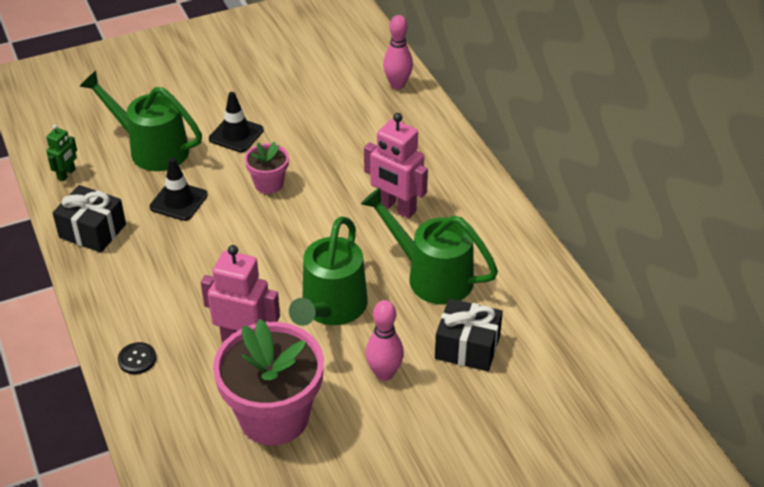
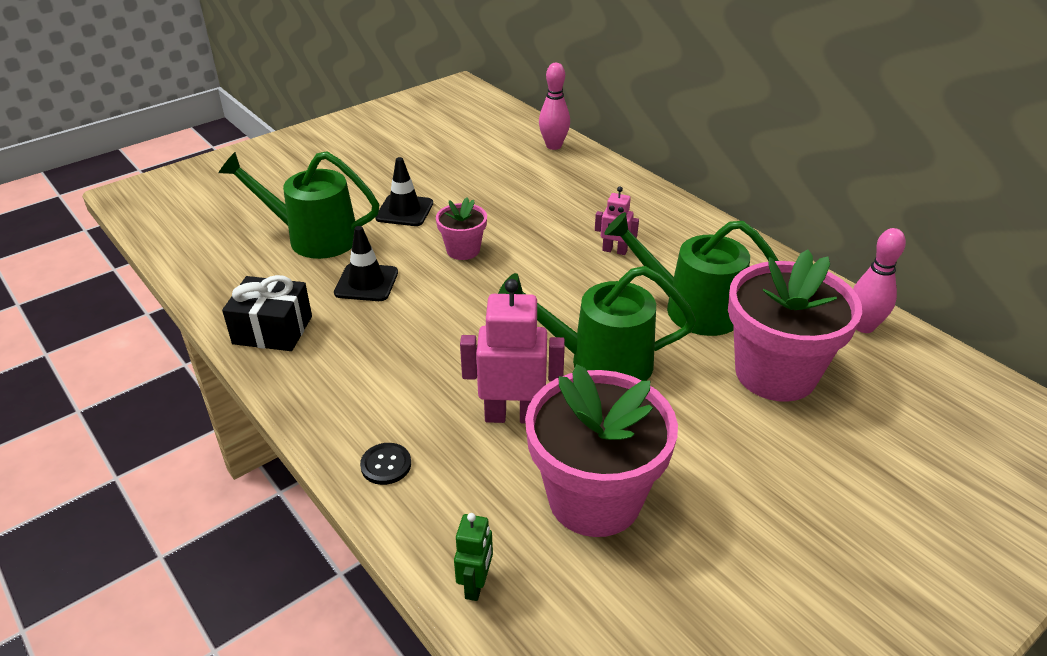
camera: 15 degrees left, 5 degrees down
green robot [46,125,77,181] -> green robot moved to [454,513,493,601]
green watering can [289,216,368,326] -> green watering can turned 90 degrees clockwise [498,266,696,381]
pink robot [364,113,428,219] -> pink robot [595,186,639,255], size x0.55
pink bowling pin [366,300,404,381] -> pink bowling pin moved to [853,228,906,333]
black gift [435,298,503,371] -> pink flower pot [728,249,862,402]

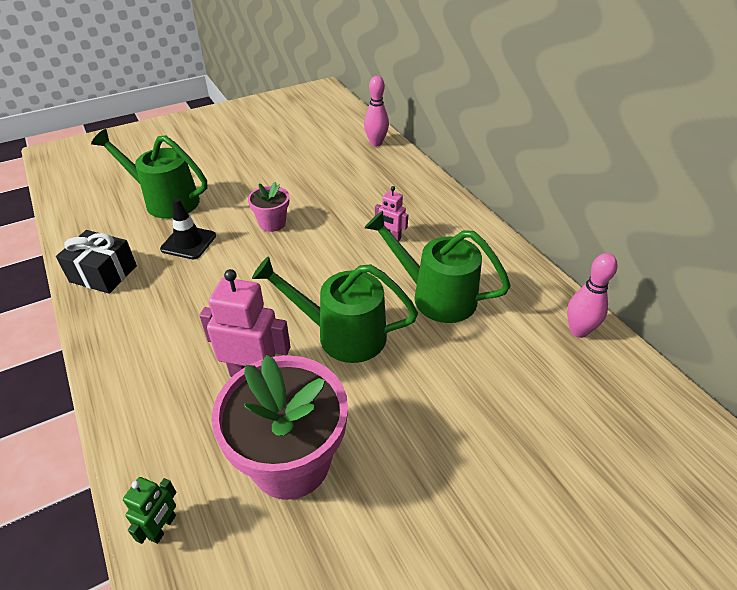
camera: 10 degrees right, 5 degrees up
black button [360,443,411,485] -> none
black traffic cone [375,157,433,226] -> none
pink flower pot [728,249,862,402] -> none

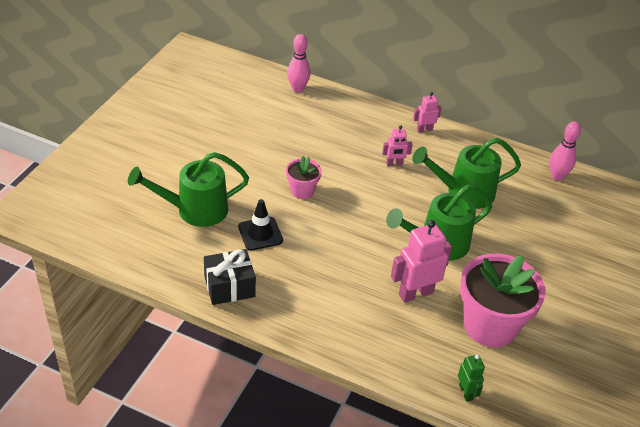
camera: 40 degrees left, 0 degrees up
none -> pink robot [413,92,441,133]

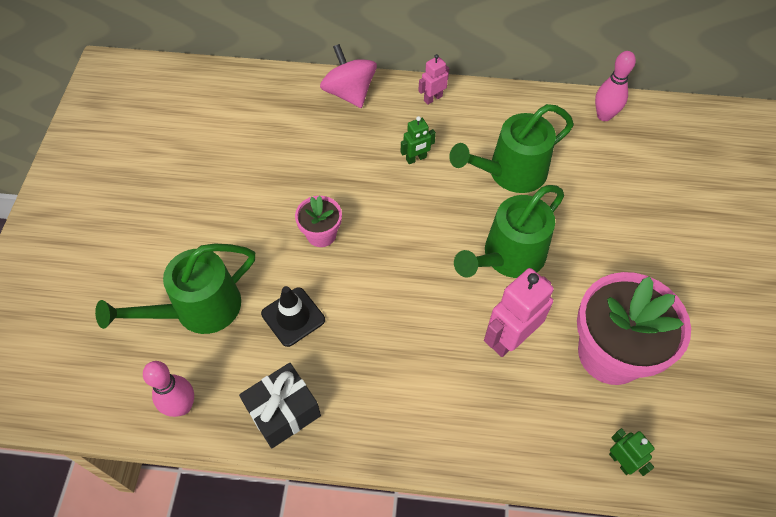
camera: 15 degrees left, 15 degrees up
pink bowling pin [287,34,310,92] -> pink bowling pin moved to [143,361,194,417]
pink robot [382,125,413,166] -> green robot [401,116,436,164]
none -> pink spinning top [320,44,377,108]

